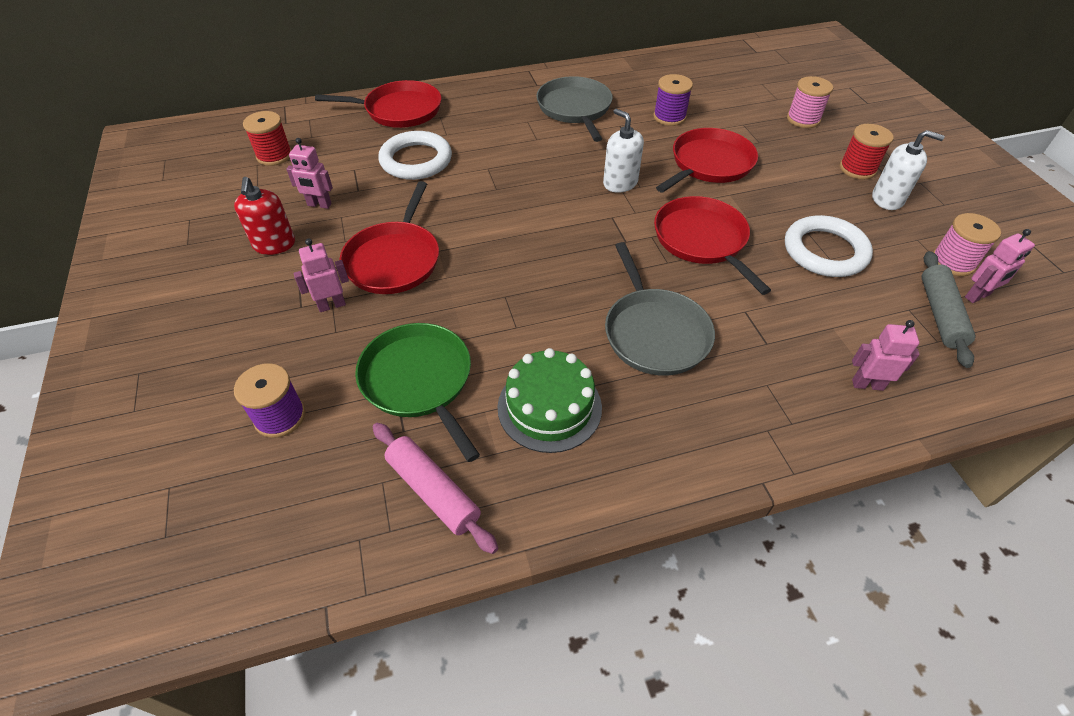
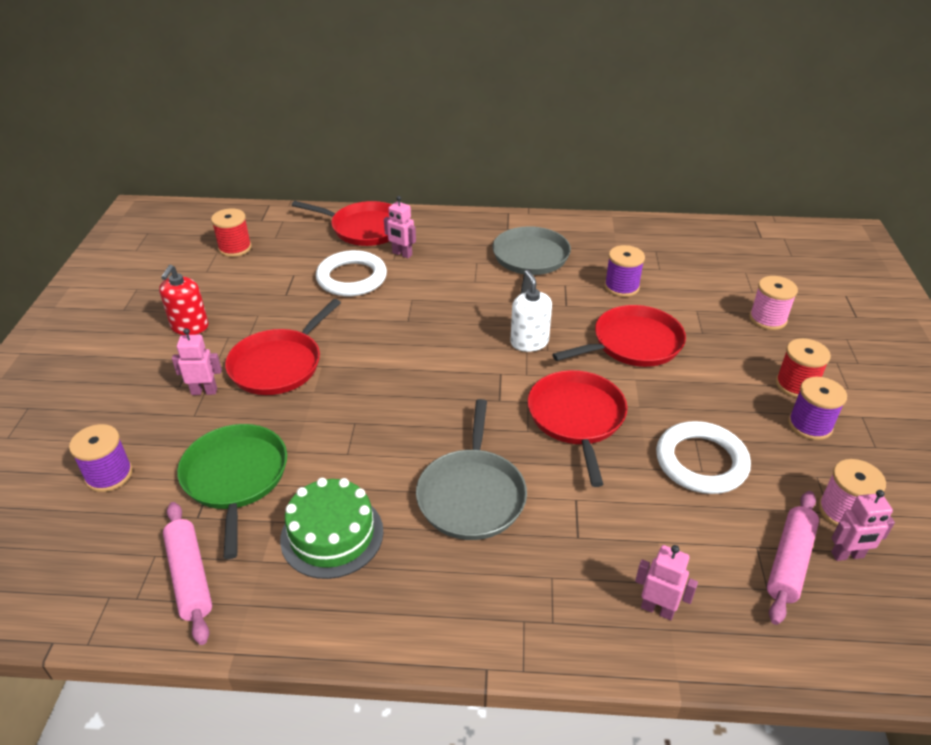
camera: 20 degrees right, 10 degrees down
pink robot [286,138,333,209] -> pink robot moved to [384,196,416,258]
white soap dispenser [872,130,945,210] -> purple spool [788,377,847,440]
grey rolling pin [921,251,976,368] -> pink rolling pin [767,491,819,625]

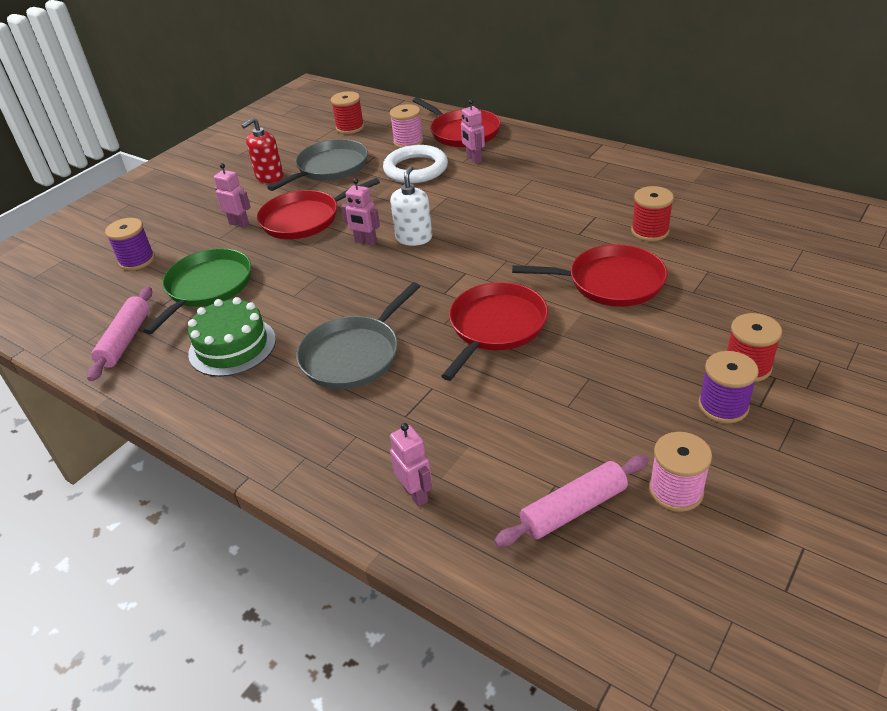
camera: 35 degrees right, 0 degrees up
grey pan [493,226,571,294] -> grey pan moved to [267,139,368,191]
white soap dispenser [510,270,552,352] -> white soap dispenser moved to [390,166,432,246]
purple spool [604,245,645,297] -> red spool [631,186,674,241]
white ring [656,421,751,494] -> none
pink spool [749,276,798,330] -> pink spool moved to [390,104,423,148]
pink robot [831,490,895,561] -> pink robot moved to [341,178,380,245]

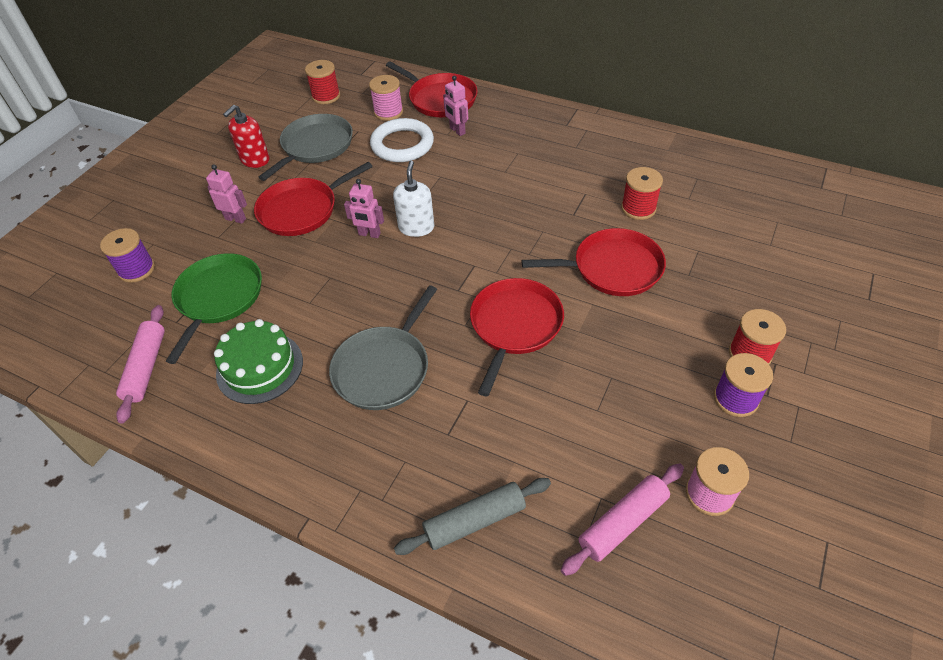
camera: 10 degrees left, 10 degrees up
pink robot [390,423,432,507] -> grey rolling pin [394,478,551,555]

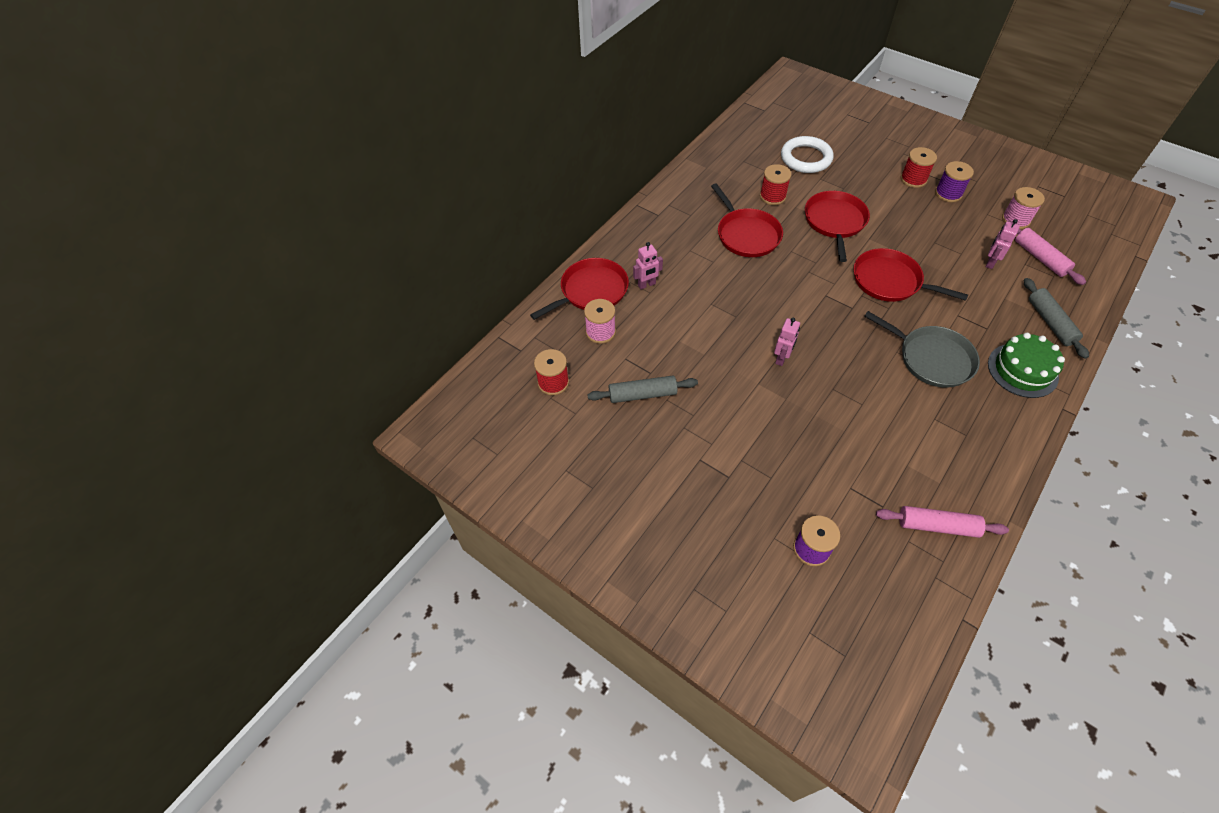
camera: 80 degrees left, 5 degrees up
green pan [166,253,262,364] -> none
pink robot [206,164,247,224] -> pink robot moved to [986,219,1020,269]
green cake [214,319,303,404] -> green cake moved to [988,333,1065,398]
red soap dispenser [223,105,270,168] -> none
red pan [254,162,373,236] -> red pan moved to [711,183,783,257]
grey pan [258,114,353,181] -> grey rolling pin [587,376,698,403]
white ring [370,118,434,162] -> white ring moved to [781,136,834,173]
white soap dispenser [393,161,434,237] -> none

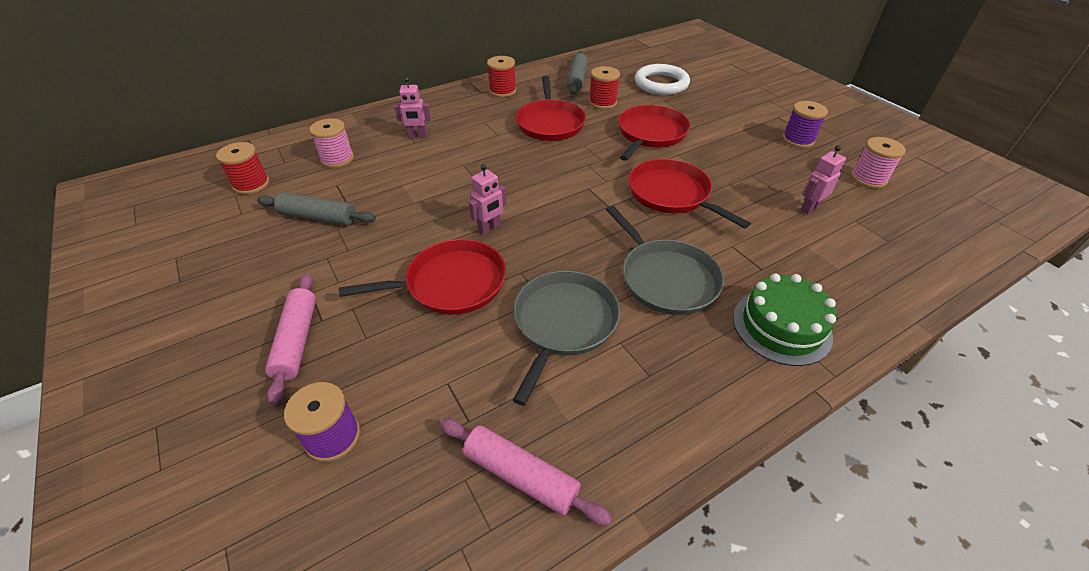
camera: 20 degrees right, 10 degrees down
red pan [530,258,629,320] -> red pan moved to [339,239,506,315]
red spool [901,147,937,188] -> red spool moved to [487,56,516,97]
pink rolling pin [1009,221,1086,285] -> pink rolling pin moved to [265,273,316,405]
grey rolling pin [1024,278,1089,359] -> grey rolling pin moved to [567,51,588,95]
none -> grey pan [513,270,620,406]

